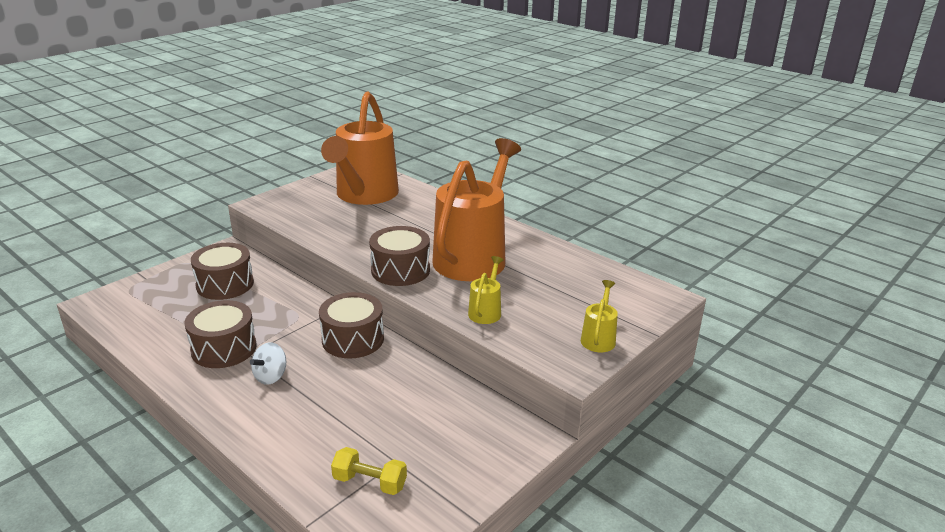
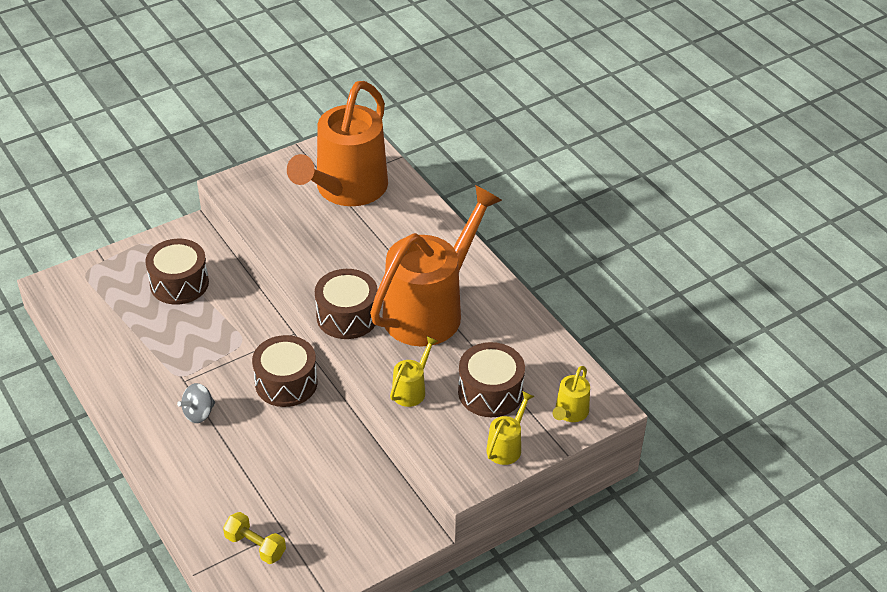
camera: 15 degrees right, 15 degrees up
brown drum [184,300,257,368] -> brown drum moved to [458,342,525,417]
white spinning top [250,343,286,385] -> grey spinning top [177,383,215,423]
none -> yellow watering can [553,366,590,422]

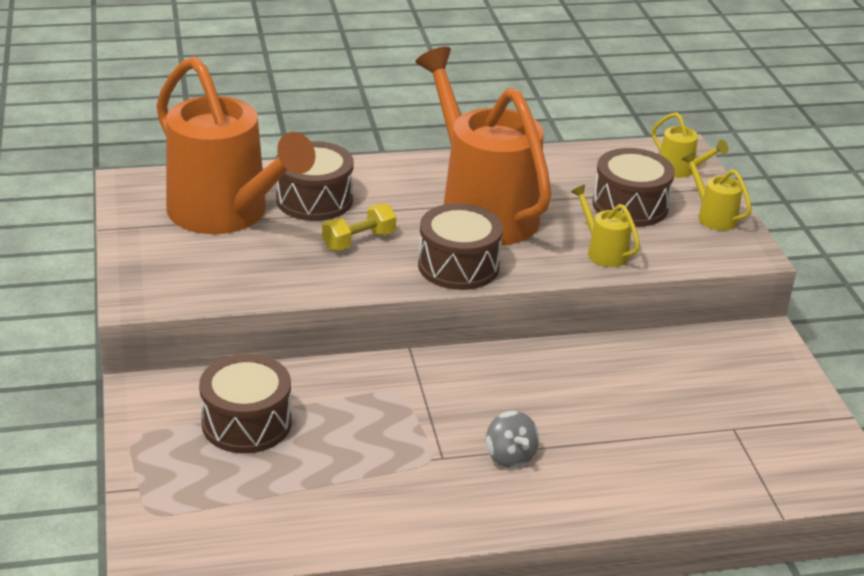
camera: 70 degrees left, 10 degrees down
yellow dumbbell [223,512,286,564] -> yellow dumbbell moved to [322,204,396,251]
brown drum [252,335,317,407] -> brown drum moved to [276,141,354,221]

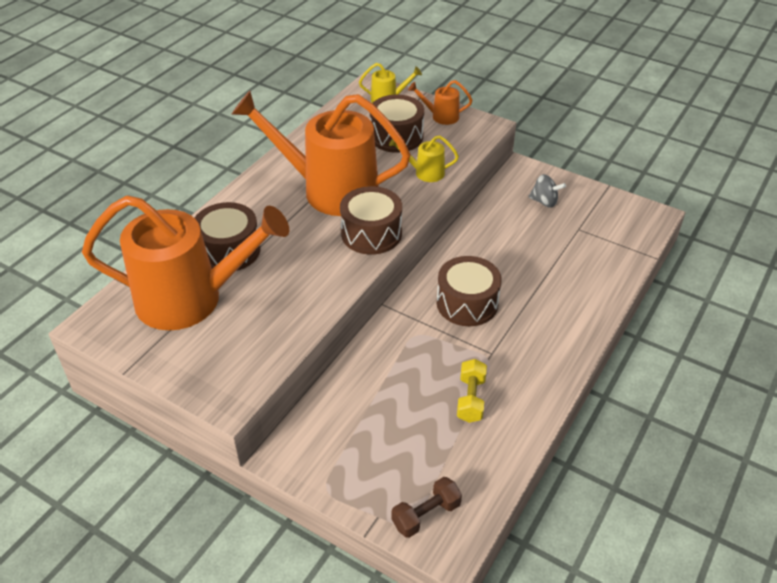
camera: 45 degrees left, 10 degrees up
brown drum [199,354,292,453] -> brown drum moved to [437,256,502,326]
yellow dumbbell [322,204,396,251] -> yellow dumbbell moved to [457,359,487,423]
grey spinning top [486,411,539,468] -> grey spinning top moved to [528,174,566,208]
yellow watering can [682,152,752,231] -> orange watering can [408,80,472,125]
none -> brown dumbbell [391,477,462,538]

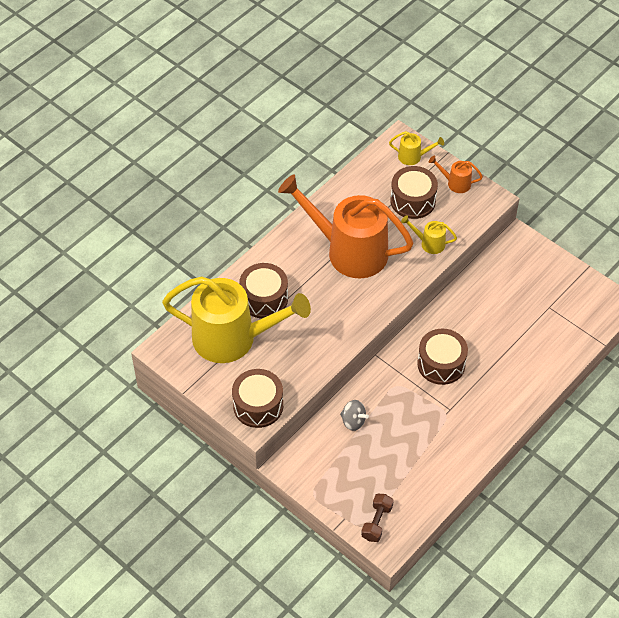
camera: 10 degrees right, 10 degrees up
orange watering can [82,195,289,330] -> yellow watering can [162,277,311,363]
brown drum [340,186,402,255] -> brown drum moved to [232,369,283,428]
brown dumbbell [391,477,462,538] -> brown dumbbell turned 45 degrees counterclockwise [361,494,394,542]
yellow dumbbell [457,359,487,423] -> none
grey spinning top [528,174,566,208] -> grey spinning top moved to [340,400,369,431]

